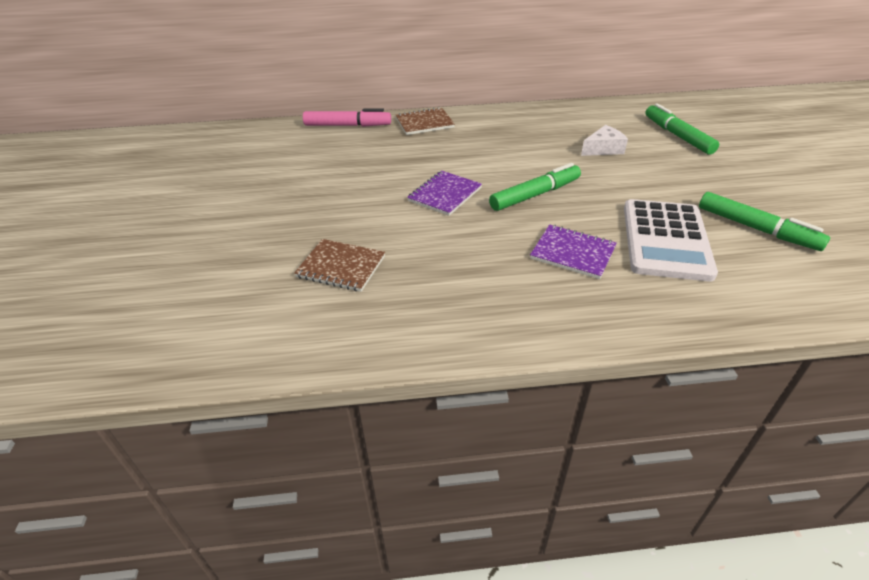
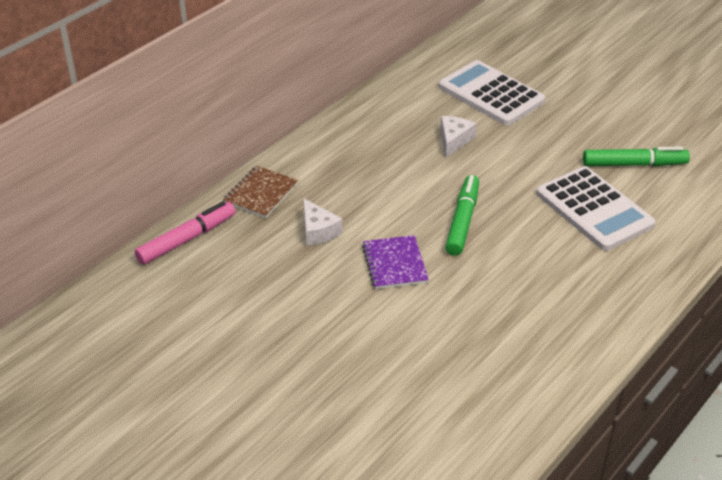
camera: 45 degrees left, 0 degrees up
brown notebook [294,239,385,292] -> none
purple notebook [530,225,617,279] -> none
green marker [645,103,719,155] -> white calculator [439,60,545,125]
none -> white cheese [303,198,343,246]

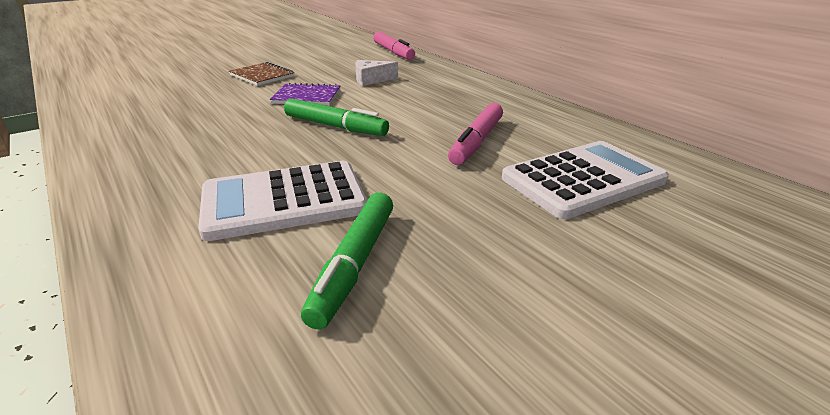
camera: 105 degrees right, 10 degrees down
brown notebook [223,166,298,218] -> brown notebook moved to [229,62,295,86]
white cheese [440,116,476,157] -> pink marker [448,103,503,165]

